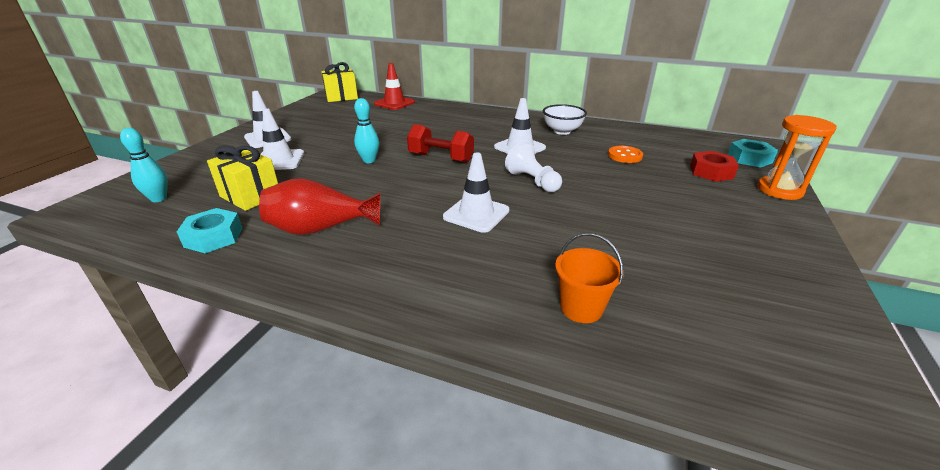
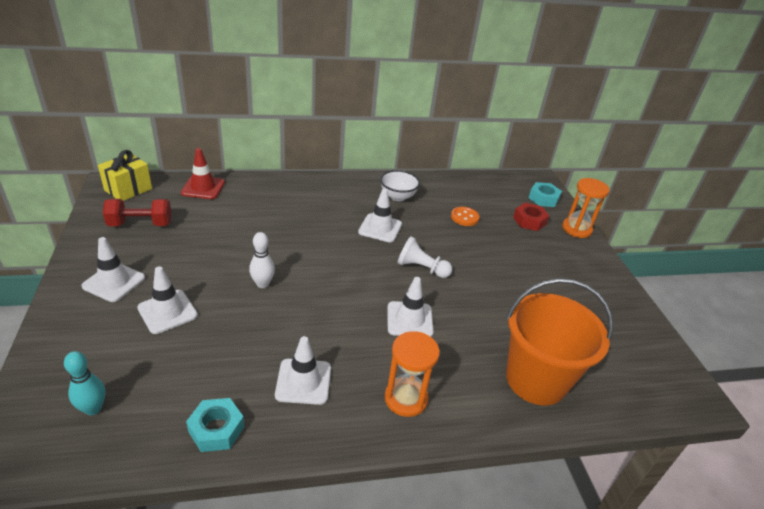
camera: 35 degrees left, 5 degrees up
yellow gift [207,145,278,211] -> none
red vase [259,178,380,235] -> white traffic cone [275,336,331,405]
turquoise bowling pin [354,98,379,163] -> white bowling pin [249,232,275,288]
red dumbbell [407,124,474,163] -> red dumbbell moved to [103,199,172,226]
orange bucket [555,233,624,323] -> orange bucket [506,278,613,406], size x2.13
none -> orange hourglass [385,331,440,417]

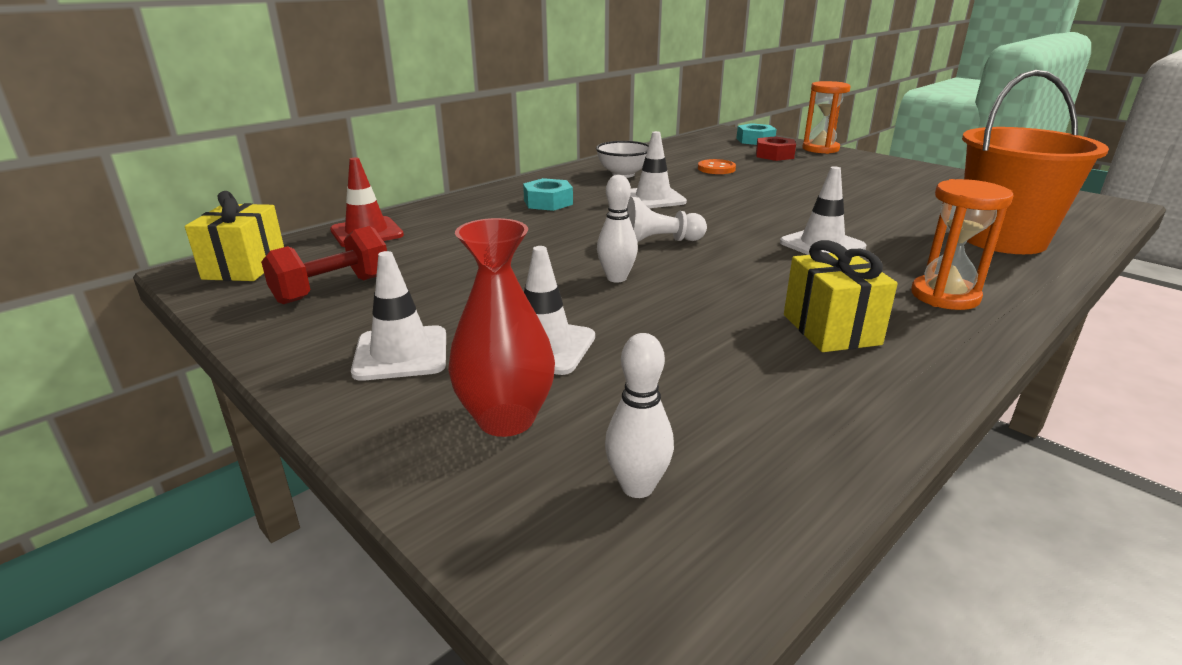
camera: 30 degrees left, 10 degrees down
turquoise bowling pin [64,351,106,415] -> white bowling pin [605,333,674,498]
turquoise nut [186,398,244,452] -> turquoise nut moved to [523,178,573,211]
white traffic cone [275,336,331,405] -> yellow gift [784,240,898,352]
white pawn [398,236,452,278] -> white pawn moved to [627,197,707,243]
none -> red vase [448,218,555,437]

